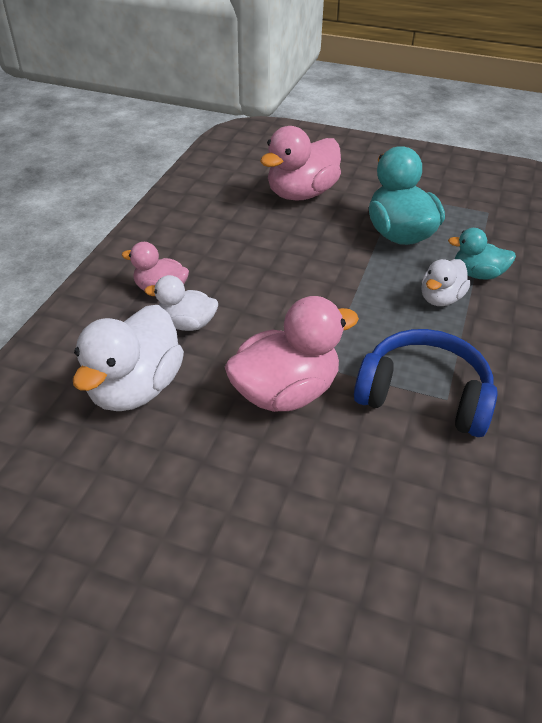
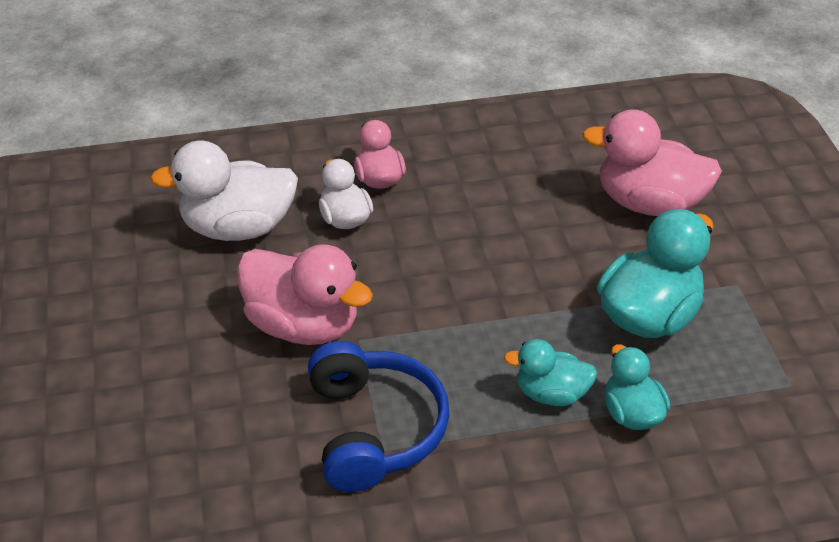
camera: 60 degrees right, 0 degrees up
white duck [421,259,471,306] -> turquoise duck [504,339,597,406]

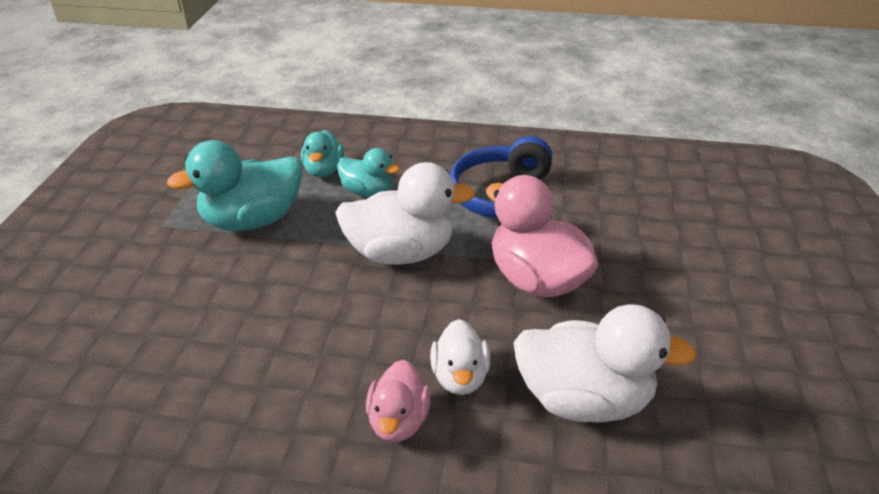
camera: 160 degrees left, 5 degrees down
pink duck [582,109,722,216] -> none
none -> white duck [335,162,475,265]

